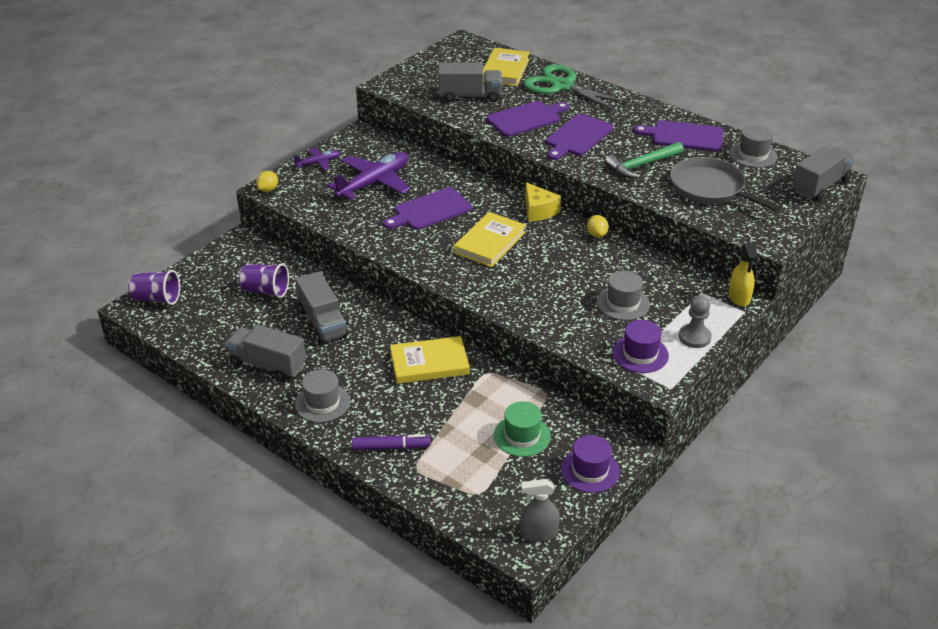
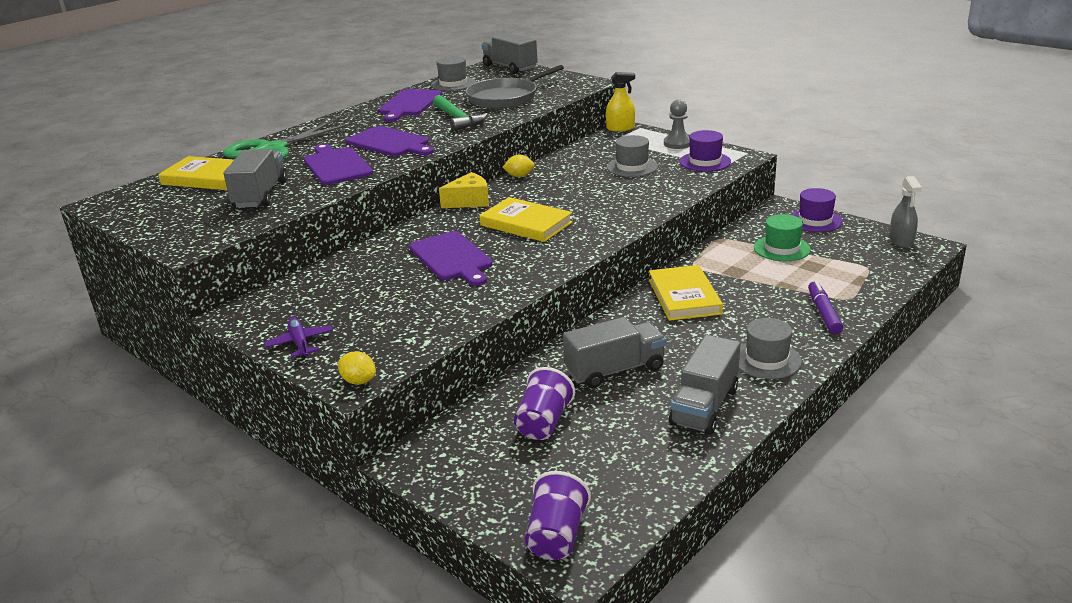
camera: 85 degrees left, 10 degrees down
purple plane [327,152,410,200] -> none

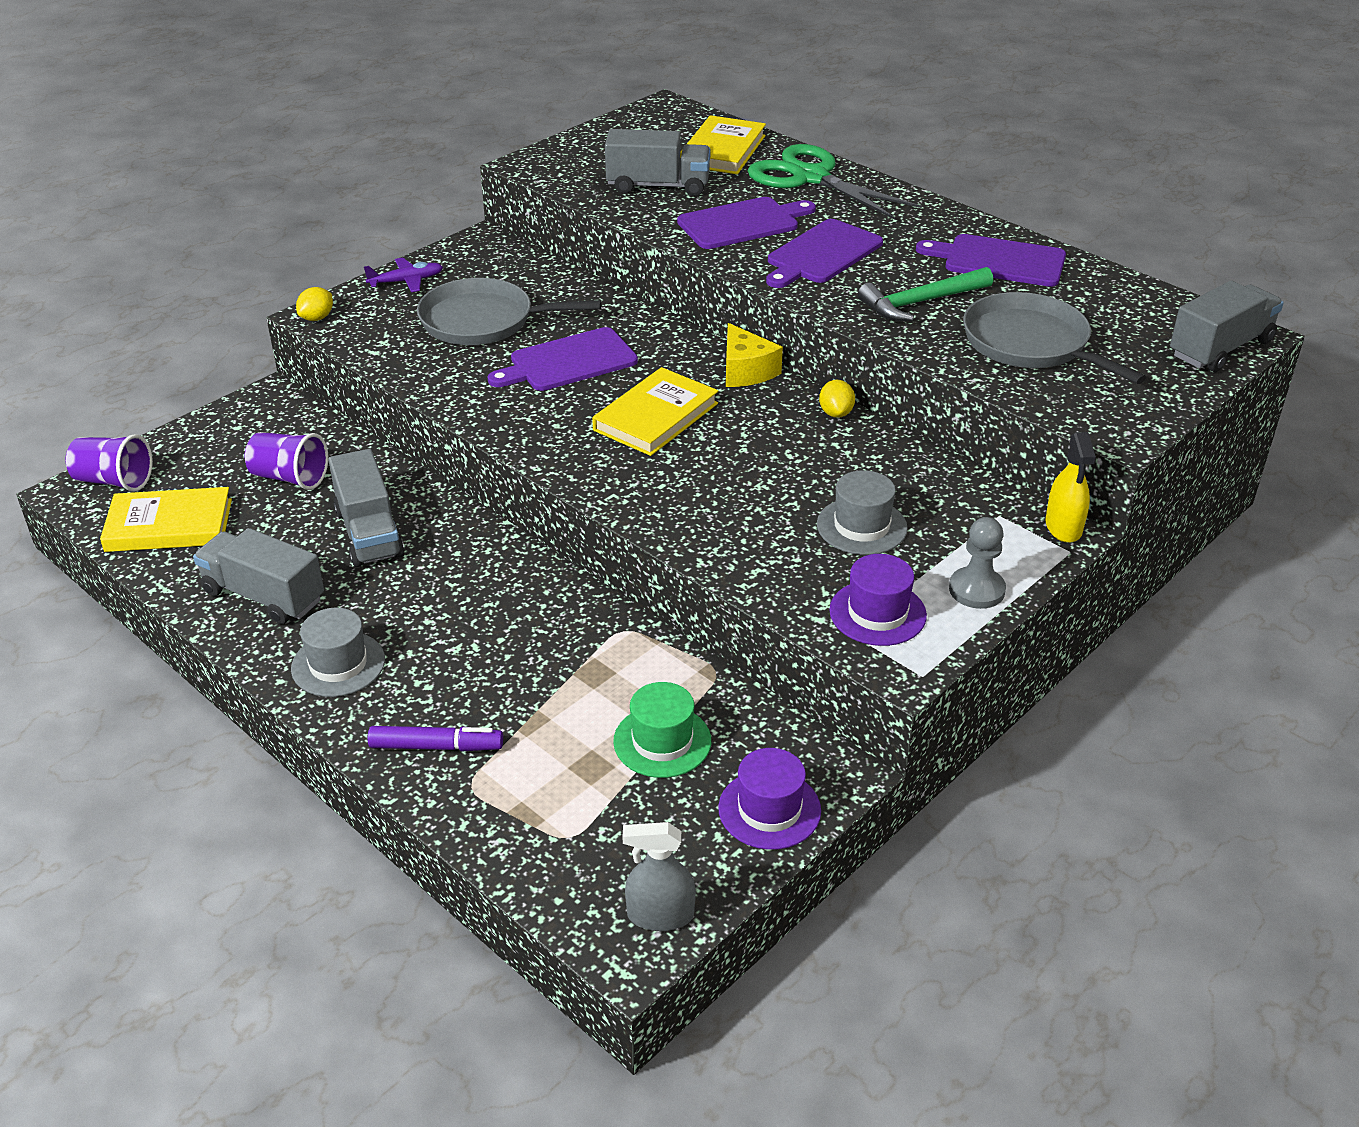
camera: 90 degrees right, 10 degrees up
grey hat [431,56,476,91] -> none
yellow book [649,265,723,321] -> yellow book moved to [100,487,232,552]
none -> grey pan [417,278,601,345]

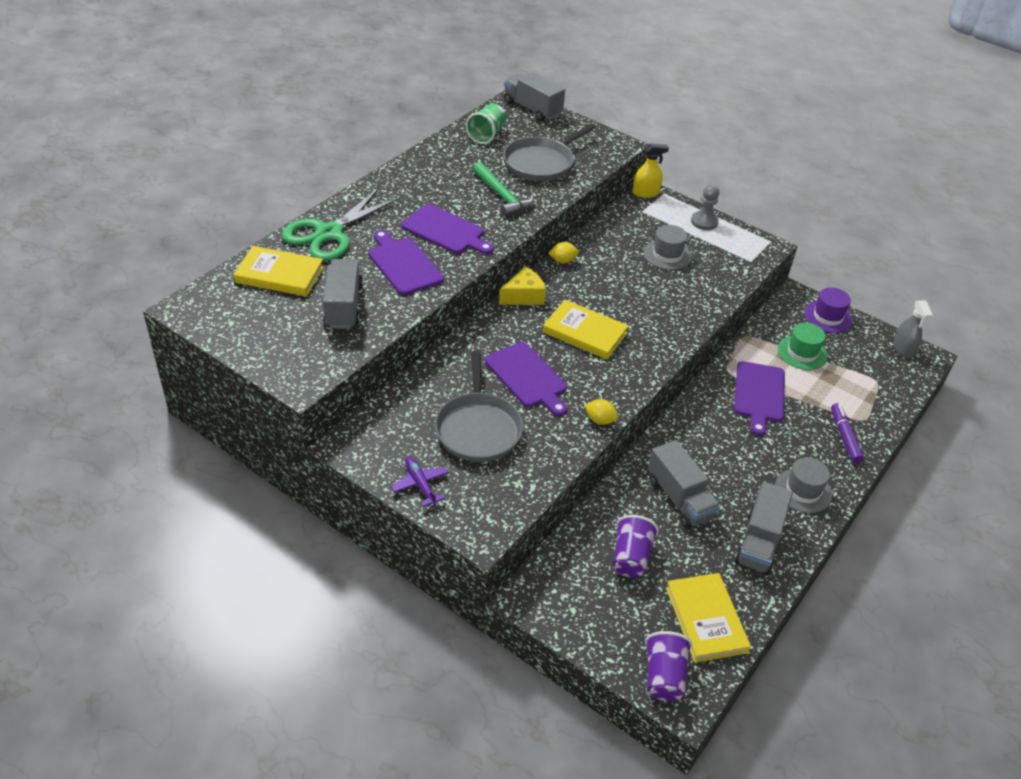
camera: 100 degrees left, 5 degrees up
yellow lemon [296,287,333,321] -> yellow lemon moved to [585,399,618,425]
grey truck [328,449,405,567] -> grey truck turned 90 degrees clockwise [648,440,720,529]
purple hat [829,554,927,646] -> none
purple cutting board [916,234,1066,287] -> purple cutting board moved to [734,361,785,436]
none -> green cup [466,103,506,144]

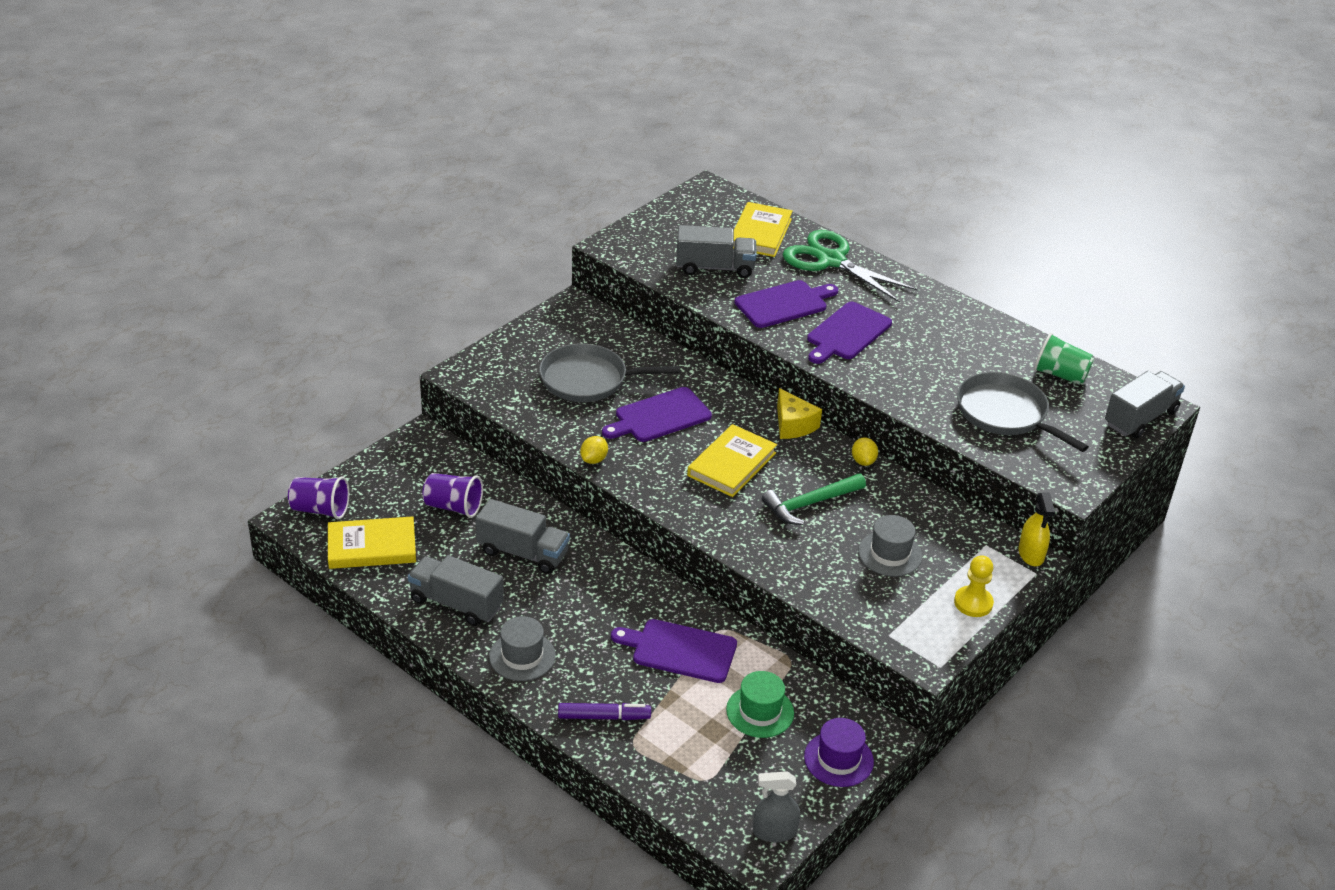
camera: 95 degrees right, 5 degrees down
purple plane [391,457,449,507] -> none
green hammer [473,162,534,217] -> green hammer moved to [762,474,866,525]
grey truck [648,440,720,529] -> grey truck turned 135 degrees counterclockwise [476,499,570,574]
grey pawn [691,184,719,230] -> yellow pawn [954,555,994,617]

